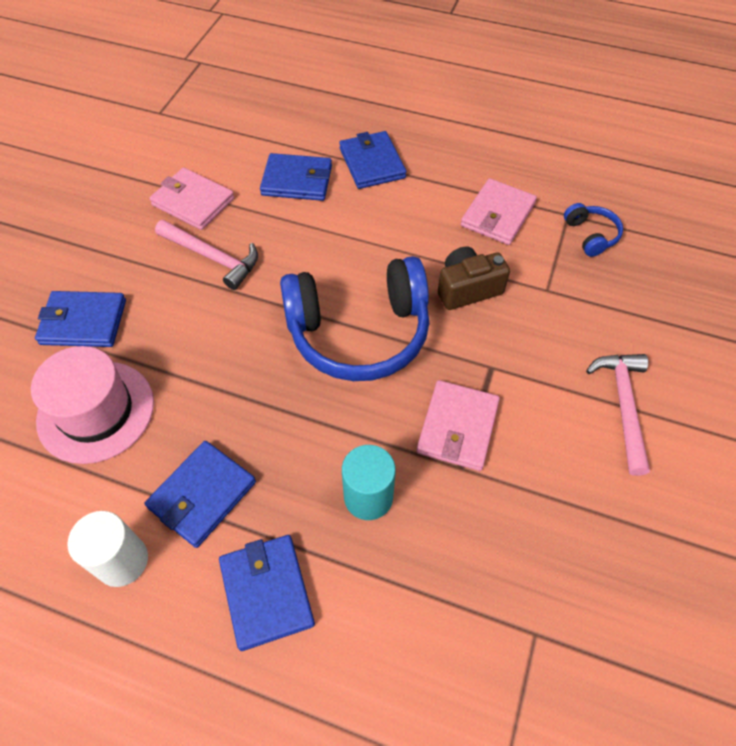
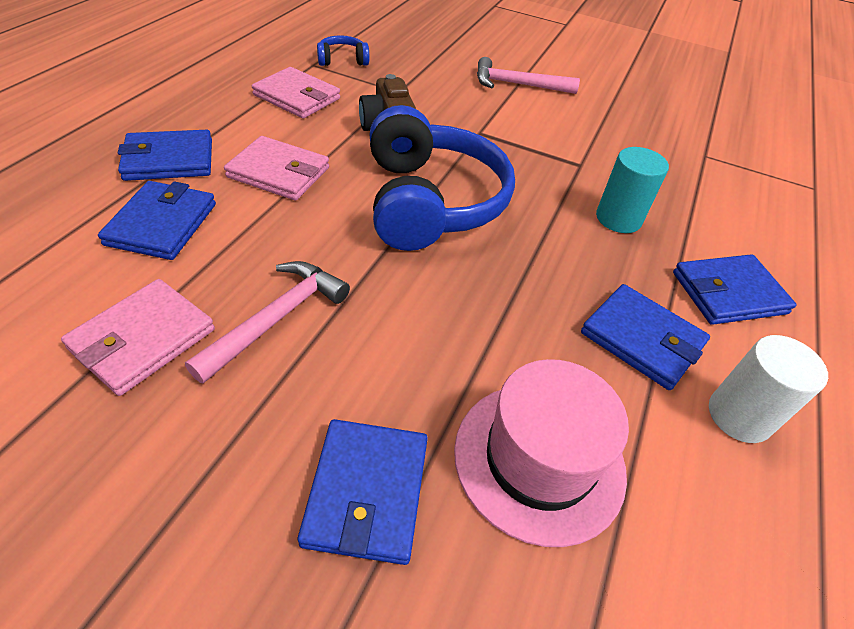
camera: 90 degrees left, 10 degrees down
pink wallet [416,380,500,471] -> pink wallet moved to [224,136,329,201]

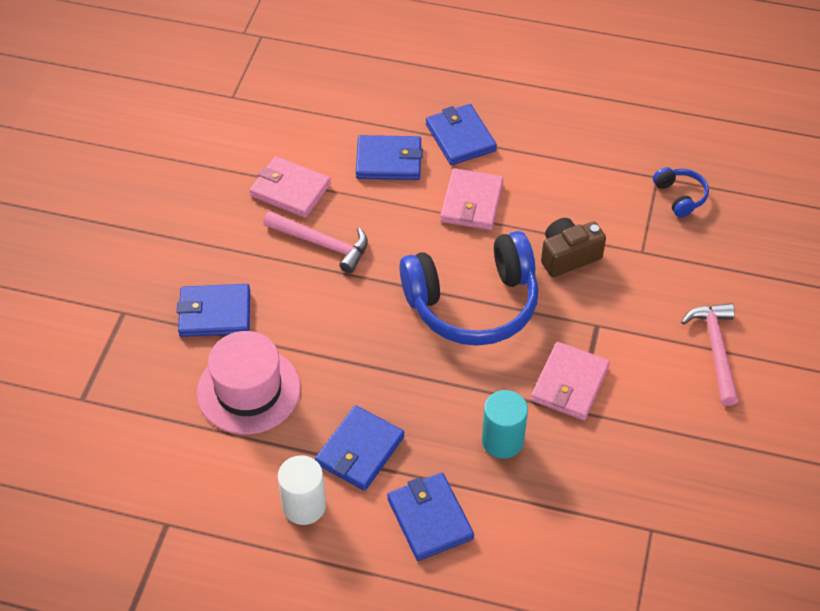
camera: 85 degrees right, 5 degrees up
pink wallet [252,67,340,118] -> pink wallet moved to [531,342,610,420]

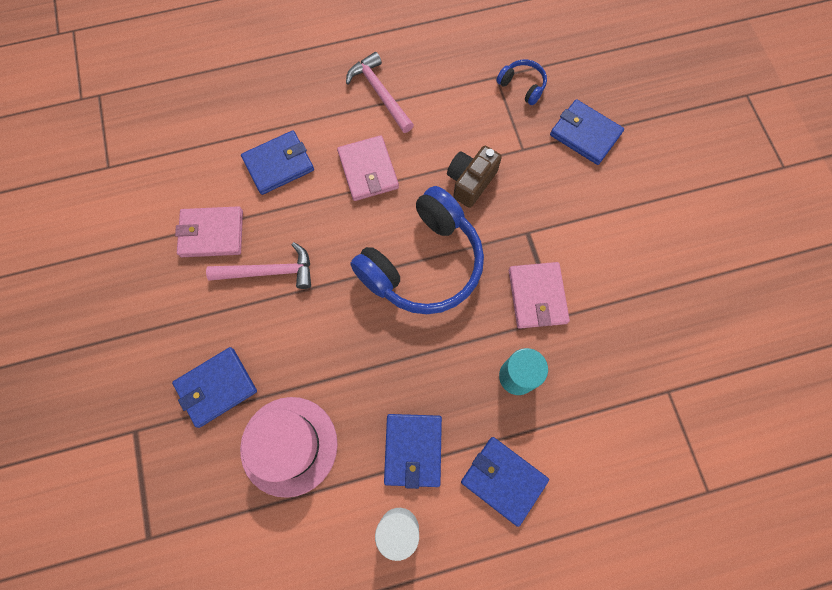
camera: 30 degrees left, 20 degrees up
blue wallet [426,104,497,165] -> blue wallet moved to [550,99,624,165]
pink hammer [681,303,738,406] -> pink hammer moved to [346,52,414,133]

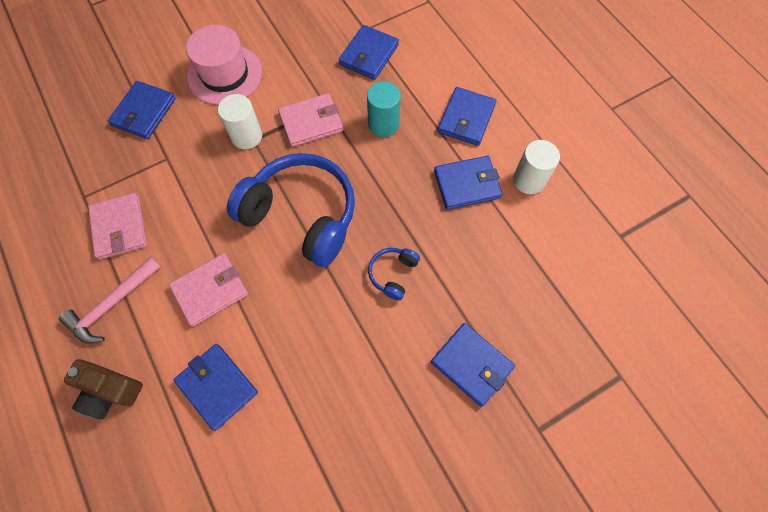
camera: 105 degrees left, 5 degrees down
pink wallet [175,206,243,257] -> pink wallet moved to [88,193,147,260]
pink hammer [206,242,311,289] -> none
pink hat [240,397,338,498] -> pink hat moved to [186,25,262,105]
brown camera [447,146,502,208] -> brown camera moved to [64,359,143,419]
blue headphones [496,59,547,105] -> blue headphones moved to [368,248,420,300]
none -> white cylinder [218,94,262,149]
none -> blue wallet [339,25,399,80]

